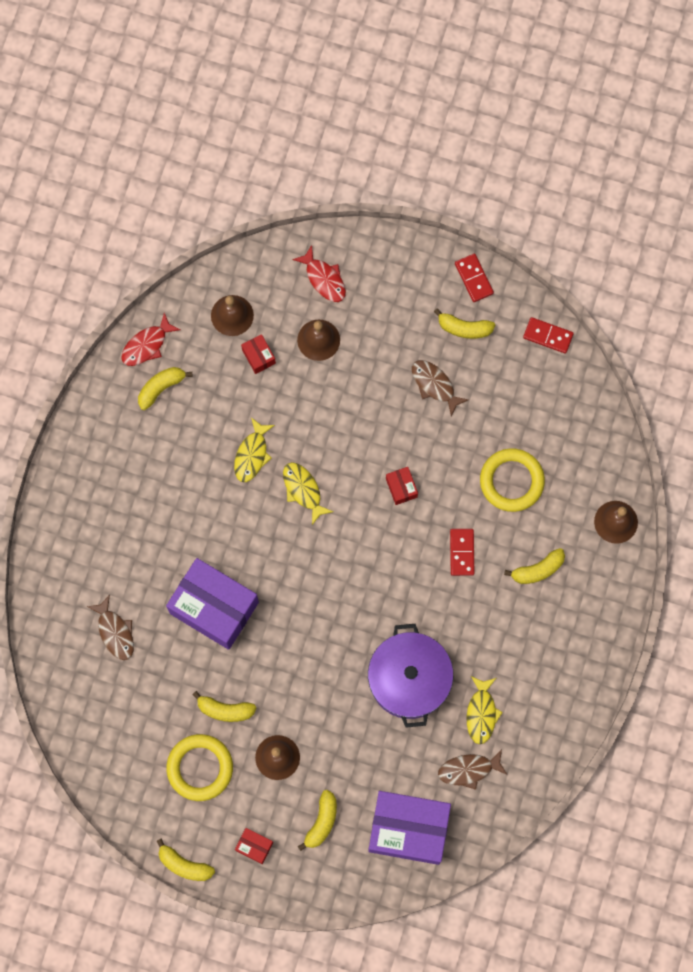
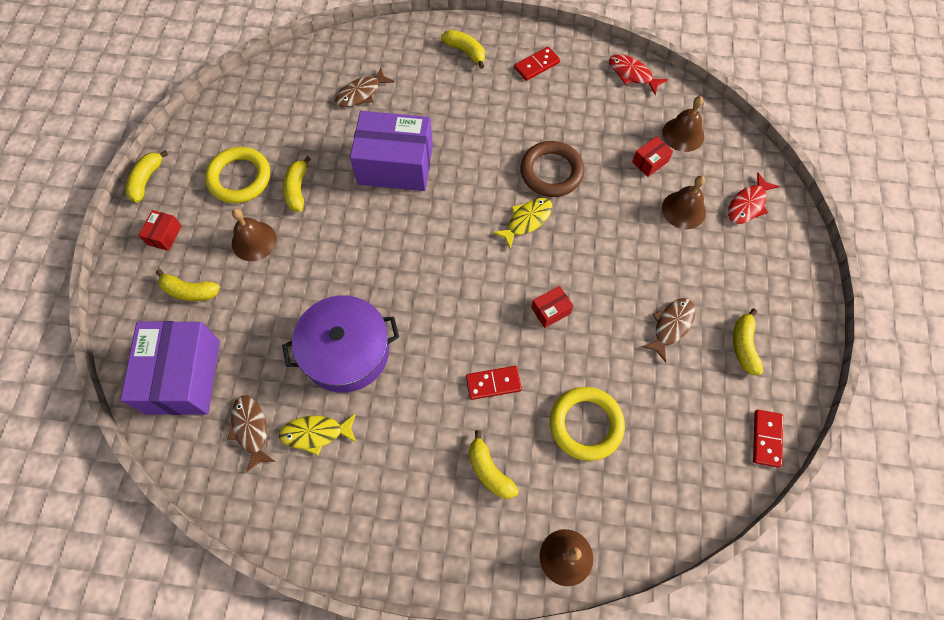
camera: 80 degrees right, 10 degrees down
yellow banana [138,367,192,410] -> yellow banana moved to [441,30,485,69]
purple box [166,558,259,650] -> purple box turned 75 degrees clockwise [350,111,433,191]
yellow fish [234,418,275,482] -> brown ring [520,141,584,197]
red domino [455,254,494,302] -> red domino moved to [514,46,560,81]

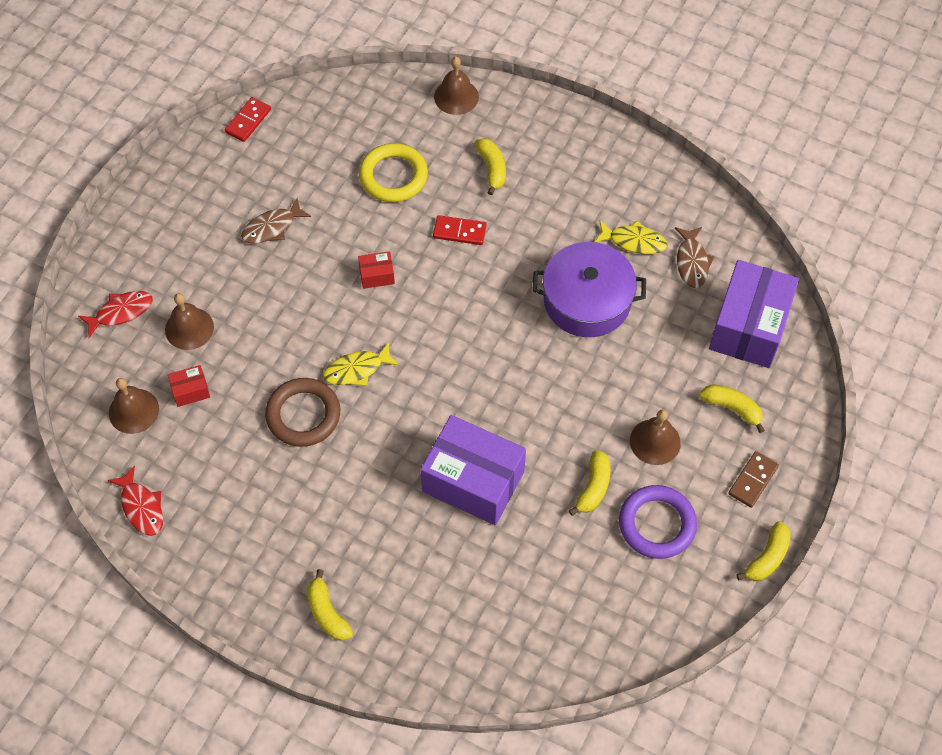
camera: 160 degrees left, 5 degrees down
red box [138,210,182,251] -> brown domino [728,451,779,508]
yellow ring [205,147,270,203] -> purple ring [619,485,697,559]
brown fish [335,67,394,107] -> none
red domino [514,46,560,81] -> none
yellow banana [733,309,763,376] -> none

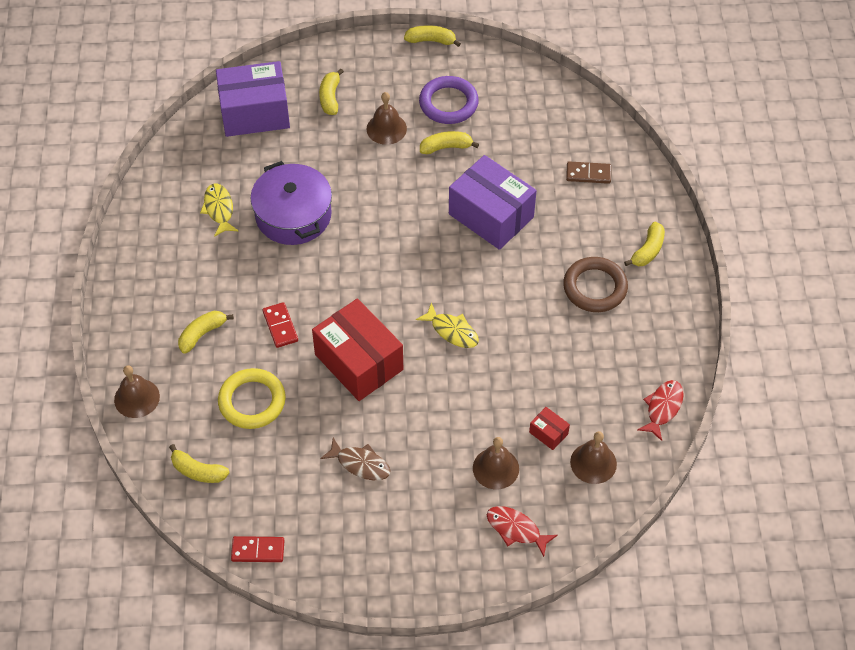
camera: 120 degrees left, 5 degrees down
brown ring [265,378,340,447] -> brown ring moved to [563,257,628,312]
red box [358,251,395,289] -> red box [312,298,403,401], size x2.39
purple box [420,415,526,525] -> purple box turned 45 degrees counterclockwise [449,155,537,250]
brown fish [675,227,715,288] -> none
brown domino [728,451,779,508] -> brown domino moved to [566,161,611,184]
none -> yellow banana [169,444,230,483]

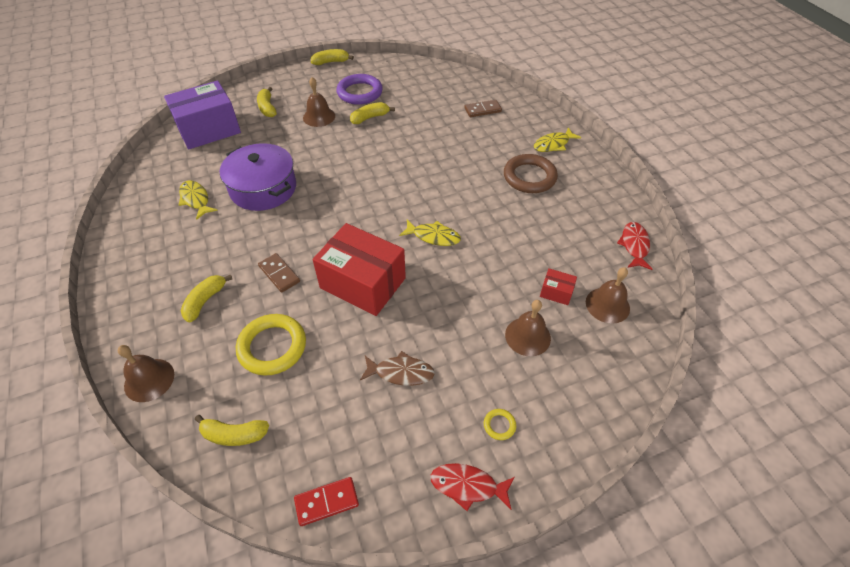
camera: 20 degrees left, 5 degrees down
red domino [262,302,298,348] -> brown domino [258,253,300,293]
purple box [449,155,537,250] -> none
red fish [487,506,558,557] -> red fish moved to [430,463,514,511]
yellow banana [624,222,665,266] -> yellow fish [534,127,582,152]
none -> yellow ring [484,409,516,440]

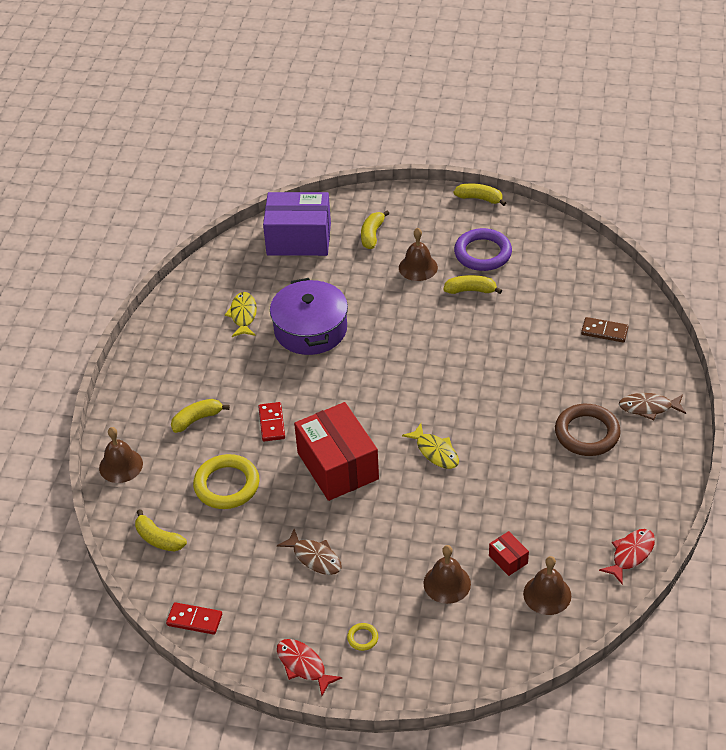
camera: 35 degrees right, 5 degrees down
brown domino [258,253,300,293] -> red domino [258,402,285,442]
yellow fish [534,127,582,152] -> brown fish [619,393,686,420]

